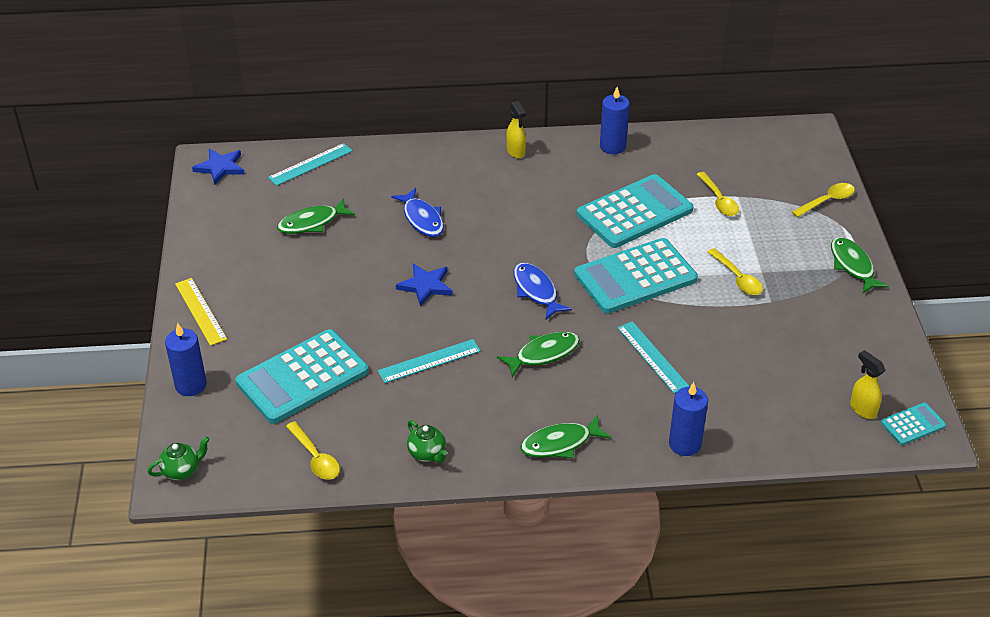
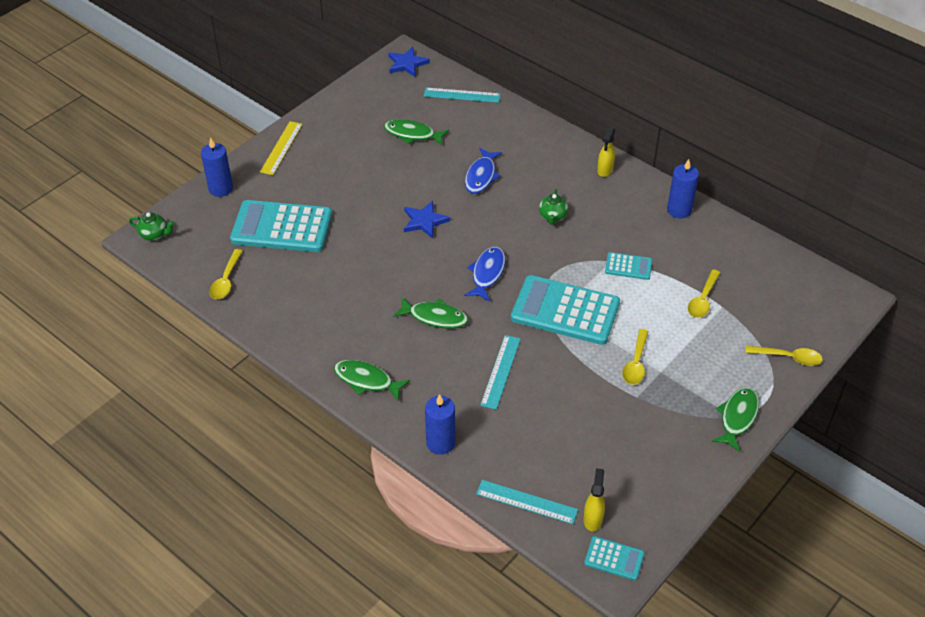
camera: 45 degrees right, 5 degrees up
turquoise ruler [378,339,481,383] -> turquoise ruler moved to [476,480,578,524]
green teapot [407,420,447,463] -> green teapot moved to [539,189,568,225]
turquoise calculator [577,174,693,248] -> turquoise calculator [605,252,652,280], size x0.47

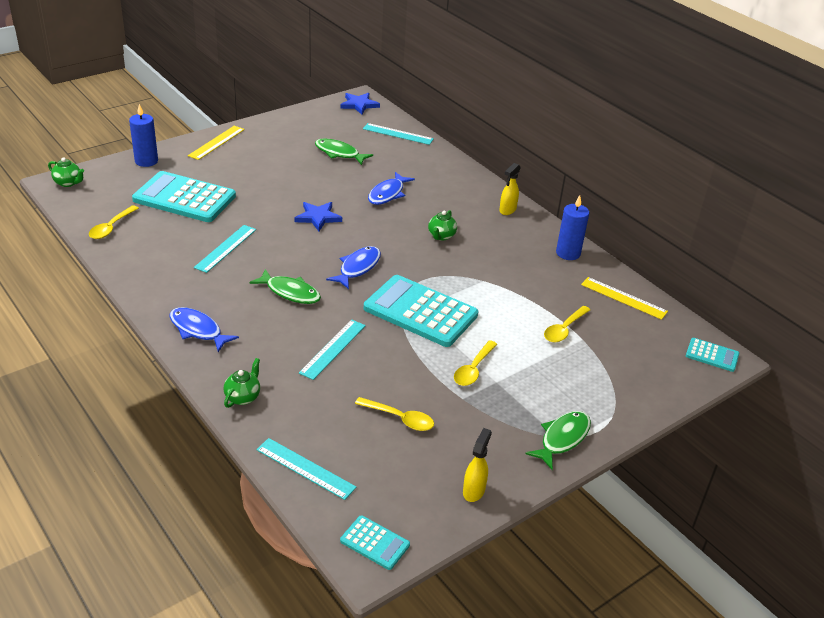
camera: 10 degrees right, 10 degrees down
green fish [334,360,410,401] -> blue fish [169,307,239,352]
blue candle [425,394,455,455] -> green teapot [224,358,260,408]
yellow spray bottle [584,468,605,531] -> yellow spray bottle moved to [463,428,492,502]
turquoise calculator [605,252,652,280] -> turquoise calculator moved to [686,338,739,372]
yellow spoon [745,345,823,366] -> yellow spoon moved to [355,397,434,431]
none -> turquoise ruler [194,225,256,273]
none -> yellow ruler [581,277,668,320]

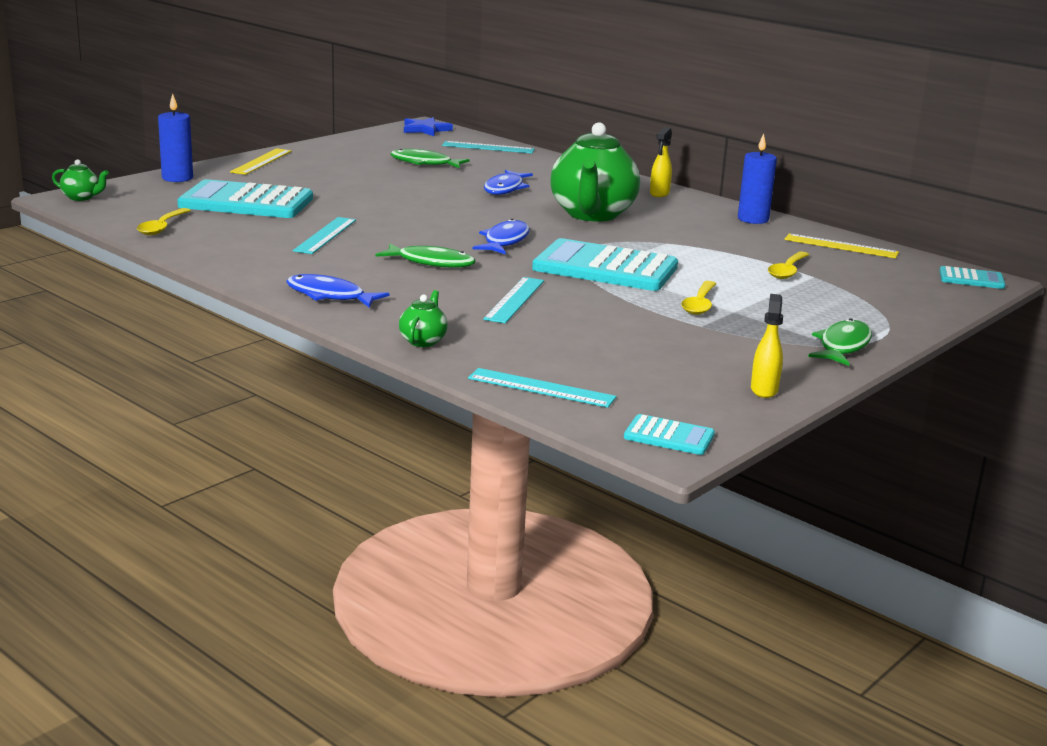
camera: 10 degrees left, 15 degrees down
blue star [294,202,342,231] -> none
yellow spoon [355,397,434,431] -> none
green teapot [428,210,457,241] -> green teapot [550,122,640,222], size x2.41

